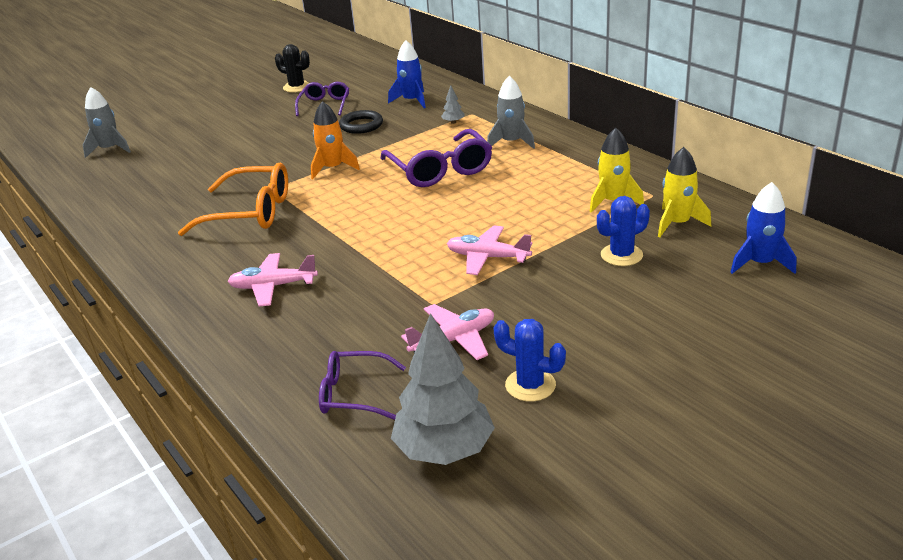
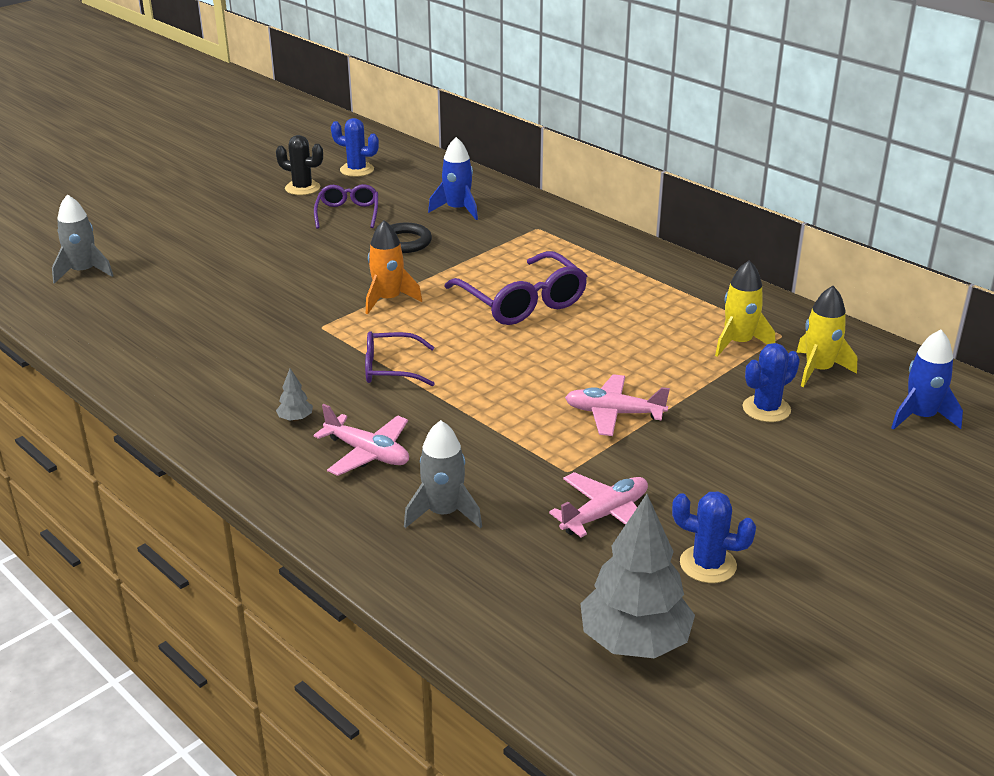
camera: 10 degrees left, 0 degrees up
orange glasses [178,163,288,236] -> none
pink plane [227,253,318,306] -> pink plane turned 135 degrees counterclockwise [314,404,409,476]
purple glasses [319,351,406,420] -> purple glasses moved to [365,331,435,386]
grey tree [441,86,465,124] -> grey tree moved to [276,368,313,421]
grey rocket [487,76,535,149] -> grey rocket moved to [404,420,482,529]
none -> blue cactus [331,118,379,177]

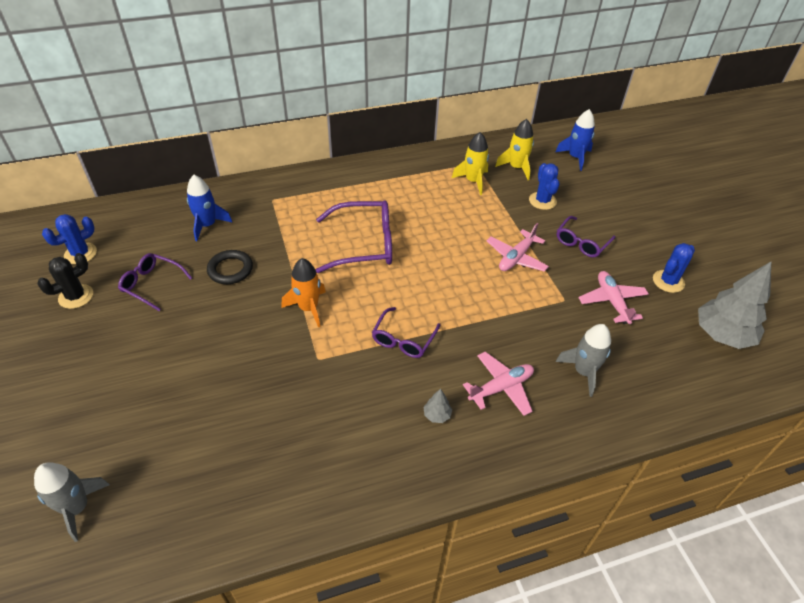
camera: 65 degrees left, 15 degrees up
none -> purple glasses [557,216,616,257]

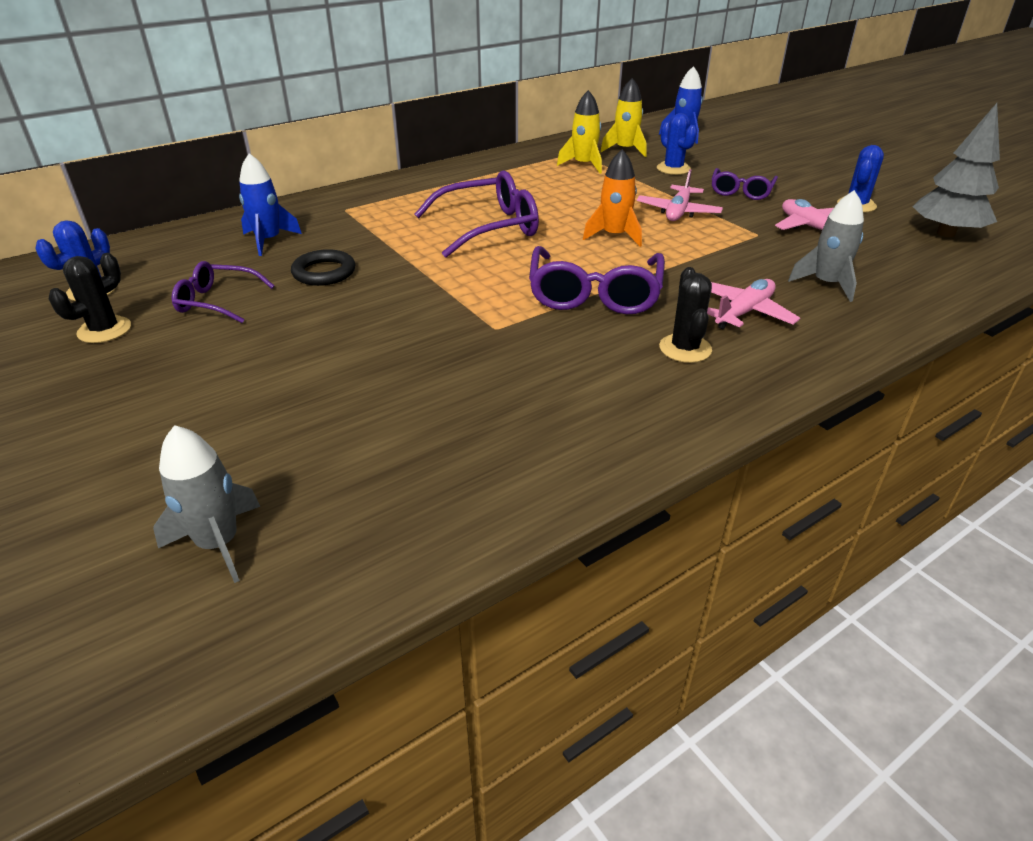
camera: 15 degrees left, 10 degrees down
orange rocket [282,258,326,327] -> orange rocket moved to [583,149,642,247]
purple glasses [372,307,440,358] -> purple glasses [529,246,665,314], size x1.65
grey tree [423,389,452,423] -> black cactus [659,267,712,363]

